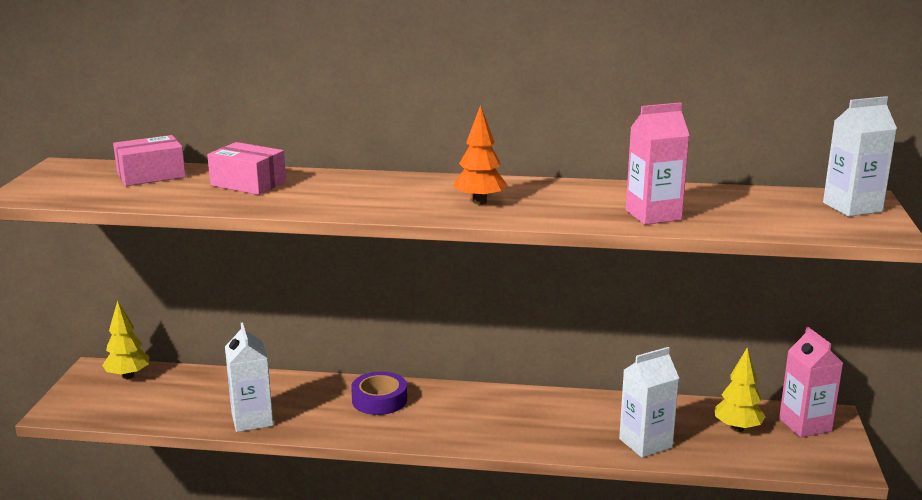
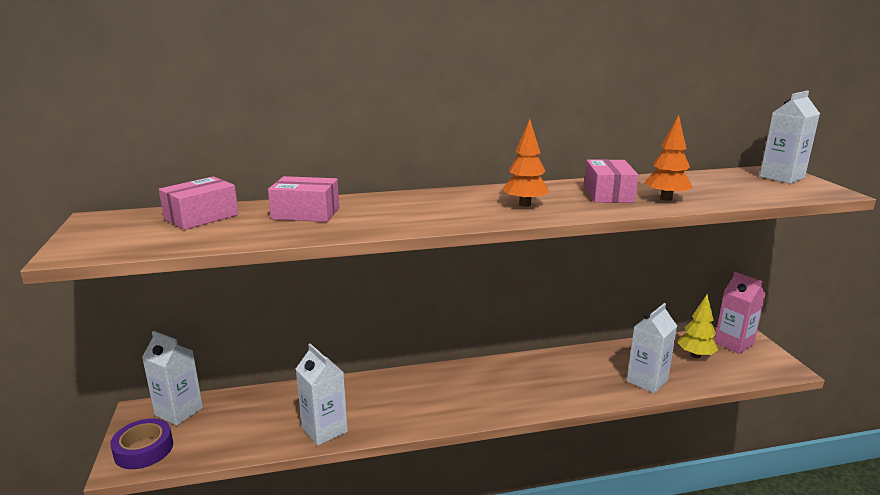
camera: 20 degrees left, 0 degrees up
yellow tree [102,300,150,379] -> white carton [142,331,203,426]
purple tape [351,371,407,415] -> purple tape moved to [110,419,173,469]
pink carton [626,102,690,225] -> orange tree [644,115,692,201]
none -> pink box [584,159,638,203]

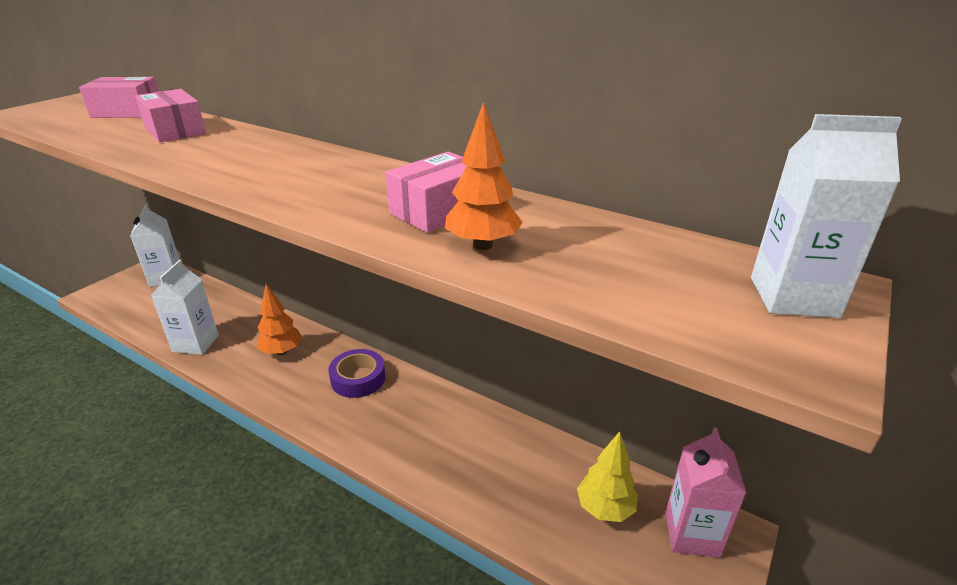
camera: 45 degrees right, 10 degrees up
purple tape [110,419,173,469] -> purple tape moved to [329,349,386,398]
orange tree [502,119,550,207] -> orange tree moved to [256,284,302,355]
white carton [627,303,677,393] -> none

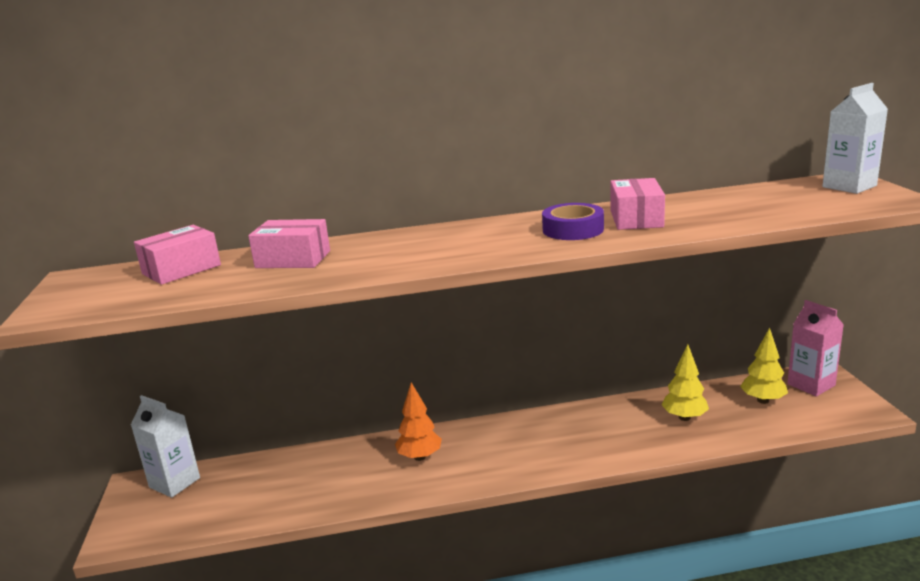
camera: 40 degrees left, 10 degrees down
white carton [151,260,219,355] -> none
purple tape [329,349,386,398] -> purple tape moved to [542,203,604,240]
orange tree [445,101,523,250] -> none
none -> yellow tree [661,344,709,421]

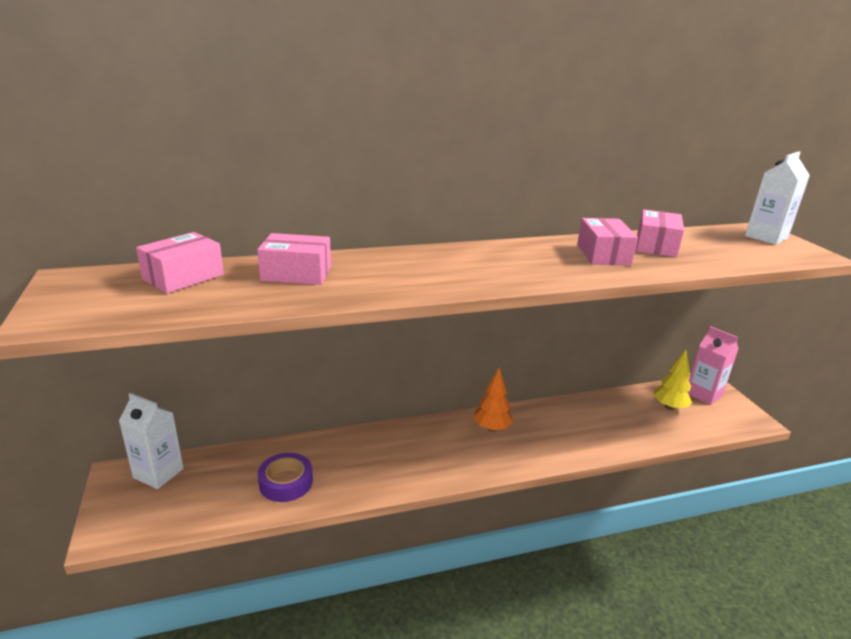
camera: 10 degrees left, 5 degrees up
orange tree [395,382,442,461] -> orange tree moved to [473,368,513,431]
purple tape [542,203,604,240] -> purple tape moved to [258,453,313,502]
yellow tree [661,344,709,421] -> none
none -> pink box [636,209,684,257]

